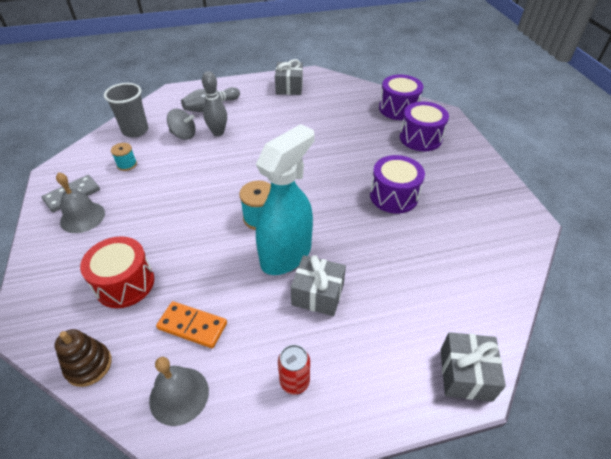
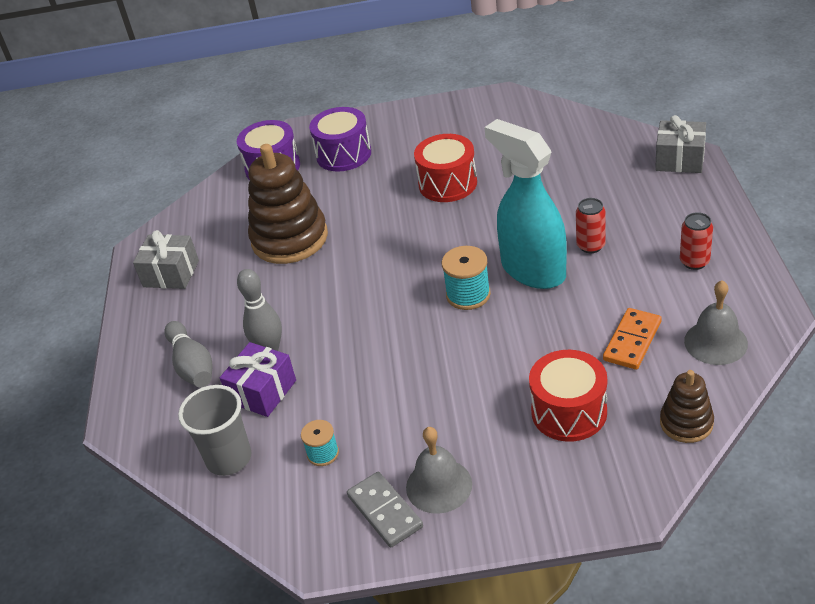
camera: 75 degrees left, 5 degrees down
grey spinning top [167,109,196,140] -> purple gift [220,342,296,417]
grey gift [291,255,346,316] -> red can [576,198,606,253]
purple drum [370,155,425,213] -> red drum [414,134,477,202]
none -> brown stacking toy [248,144,328,264]

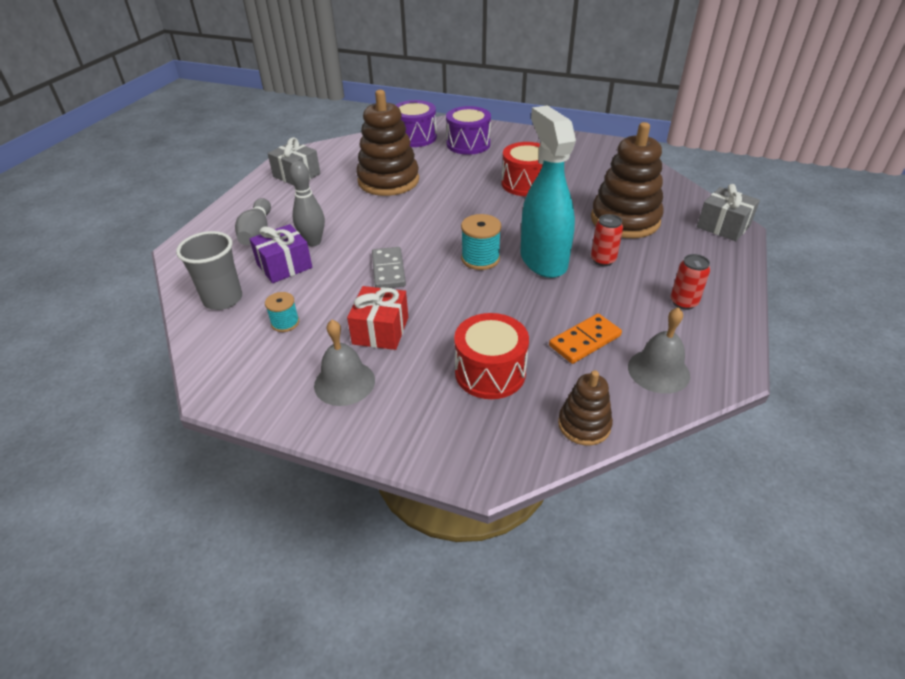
camera: 20 degrees right, 0 degrees up
grey domino [347,472,423,548] -> grey domino moved to [372,247,406,288]
none -> red gift [347,286,408,350]
none -> brown stacking toy [591,122,664,238]

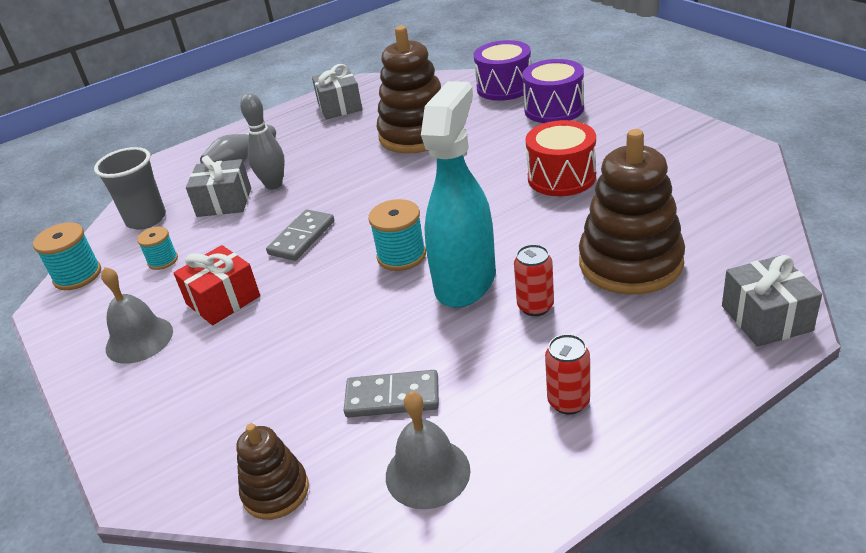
camera: 40 degrees right, 5 degrees down
purple gift [250,224,312,283] -> grey gift [186,155,251,217]
red drum [454,313,529,399] -> none
orange domino [549,314,622,364] -> grey domino [344,370,439,418]
none -> turquoise spool [33,222,101,290]

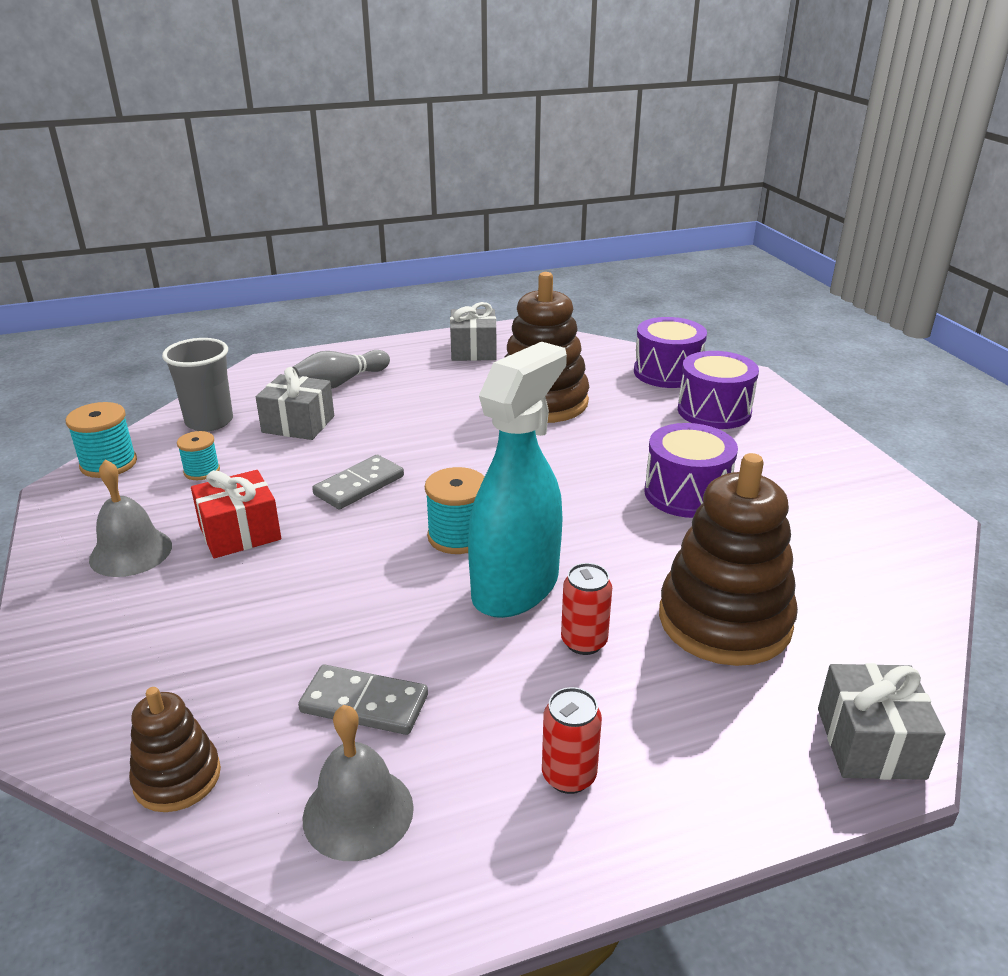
camera: 10 degrees right, 5 degrees down
grey bowling pin [240,93,285,190] -> none
red drum [525,120,596,196] -> purple drum [645,423,738,518]

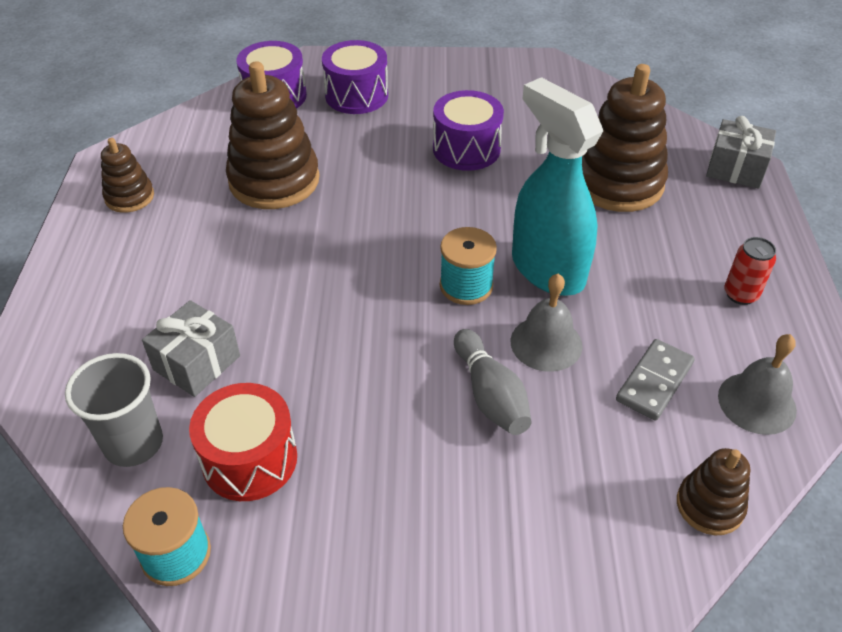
camera: 70 degrees left, 15 degrees up
grey bell [89,460,172,577] -> grey bell moved to [511,274,582,372]
turquoise spool [177,431,220,480] -> red drum [189,383,297,501]
red gift [191,470,281,558] -> none
grey bowling pin [293,350,390,389] -> grey bowling pin moved to [454,329,532,435]
grey domino [312,455,404,510] -> none
grey gift [450,302,496,361] -> brown stacking toy [101,138,154,213]
red can [561,563,612,655] -> none

